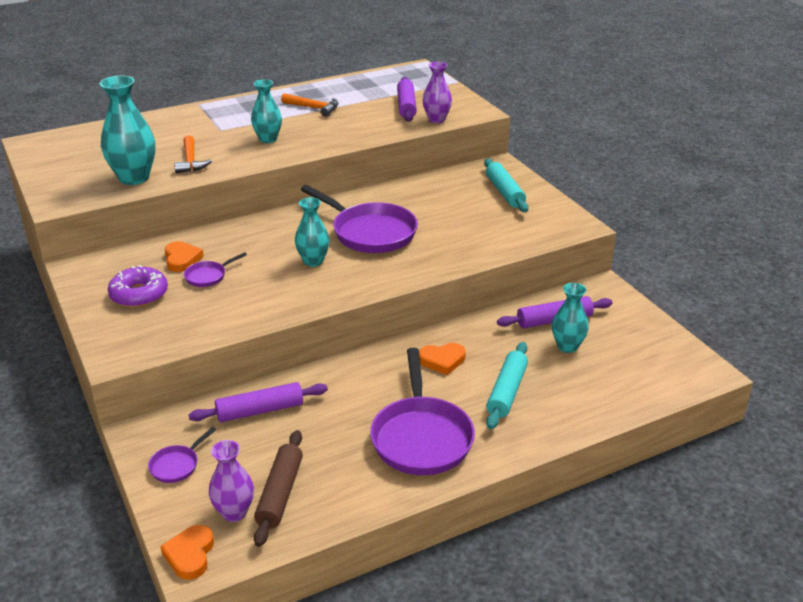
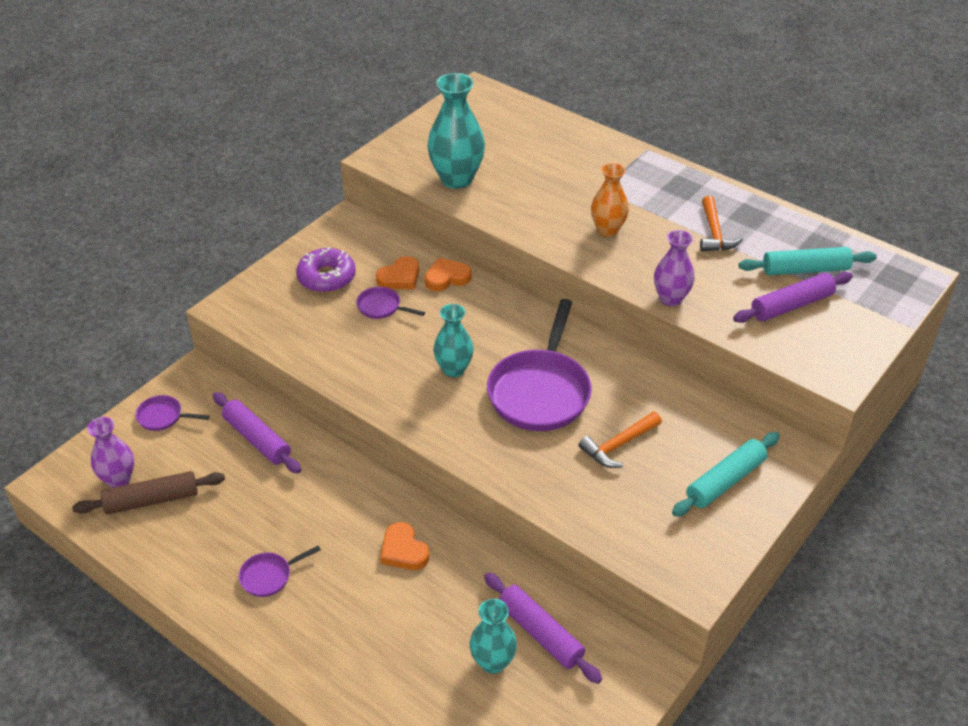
camera: 65 degrees right, 10 degrees up
orange heart [160,525,214,580] -> orange heart moved to [425,258,471,291]
orange hammer [174,135,212,173] -> orange hammer moved to [579,412,662,468]
turquoise vase [251,79,282,143] -> orange vase [591,163,629,237]
purple pan [370,348,475,475] -> purple pan [238,545,321,597], size x0.45
purple vase [422,62,452,123] -> purple vase moved to [654,230,695,306]
turquoise rolling pin [486,342,528,429] -> turquoise rolling pin moved to [739,247,877,275]

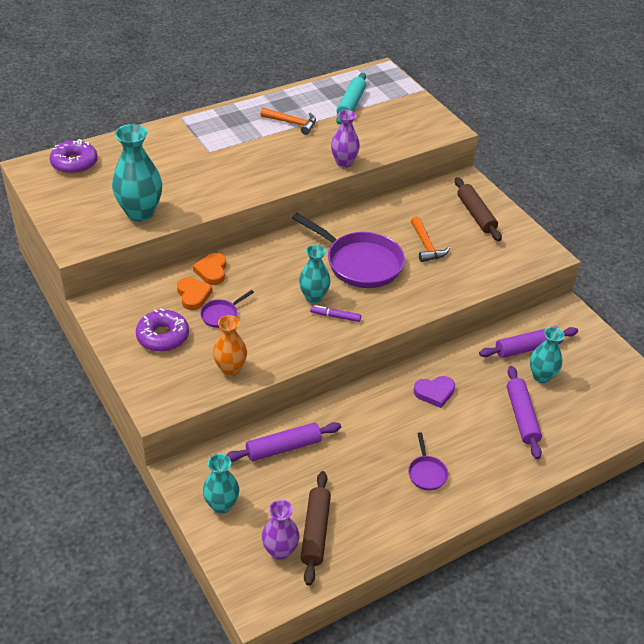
camera: 70 degrees left, 0 degrees up
purple pan [135,395,209,431] -> turquoise vase [203,454,239,514]
orange heart [380,522,429,570] -> purple heart [413,376,455,408]
orange vase [591,163,629,237] -> orange vase moved to [213,315,247,376]
turquoise rolling pin [672,432,780,517] -> brown rolling pin [455,177,502,241]
purple rolling pin [733,272,853,323] -> purple rolling pin moved to [507,366,542,459]
none -> purple donut [49,139,98,174]
none -> purple marker [310,305,361,322]

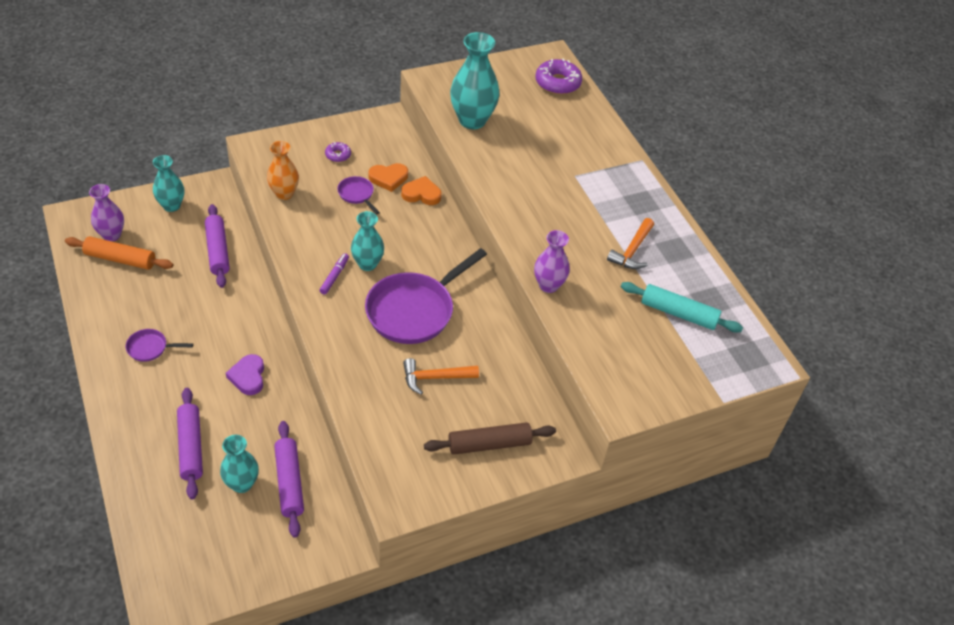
camera: 95 degrees right, 5 degrees up
purple donut [136,309,189,352] -> purple donut [325,142,351,162], size x0.53
brown rolling pin [301,471,331,586] -> orange rolling pin [65,236,173,270]
purple rolling pin [507,366,542,459] -> purple rolling pin turned 75 degrees clockwise [177,388,203,500]

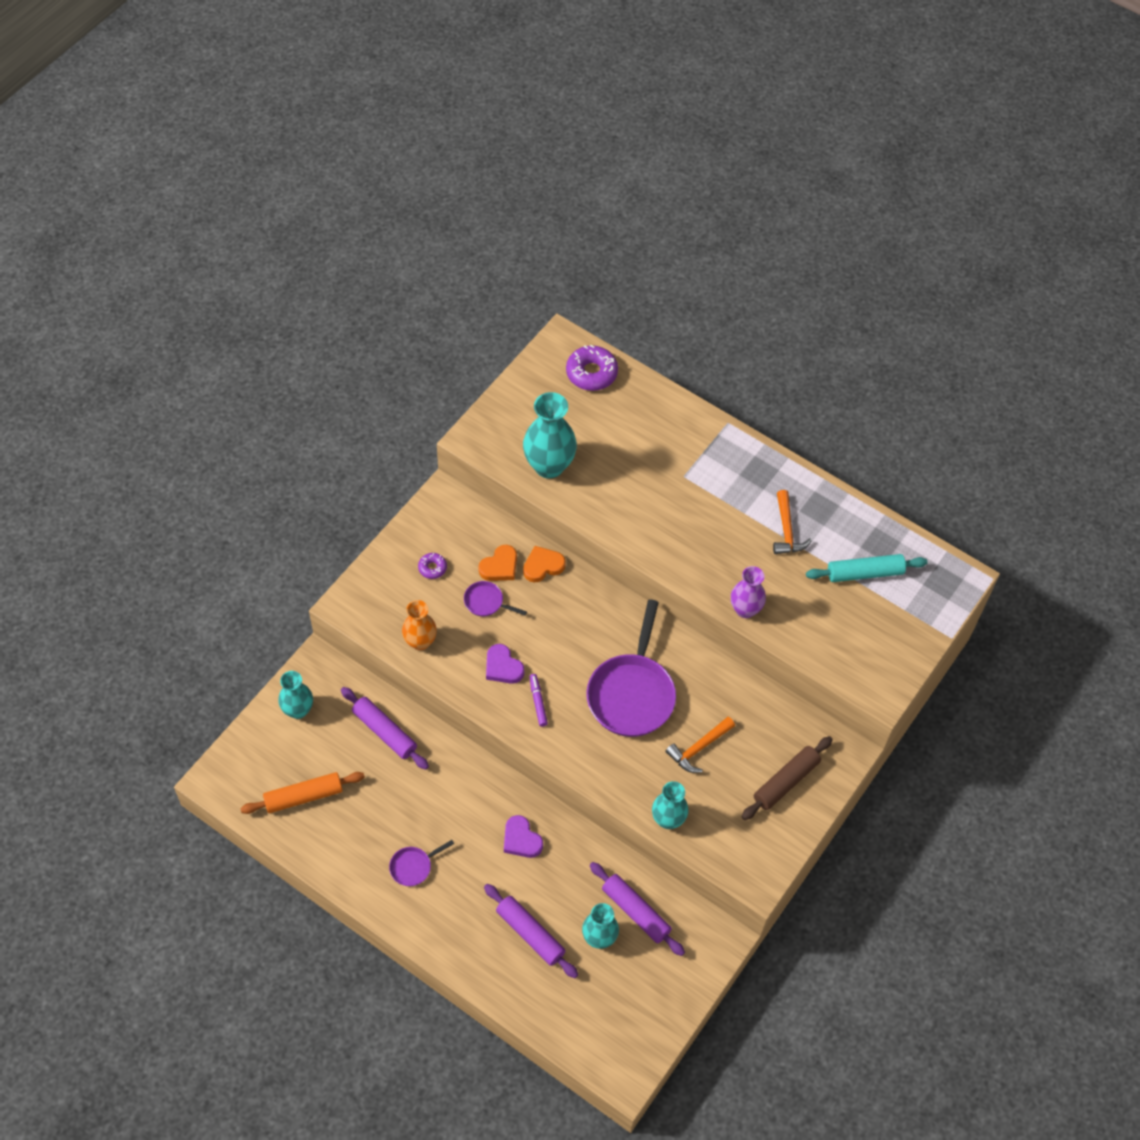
camera: 30 degrees left, 10 degrees up
purple vase [89,184,124,241] -> none
turquoise vase [351,211,384,271] -> turquoise vase moved to [652,781,689,829]
none -> purple heart [486,644,524,684]

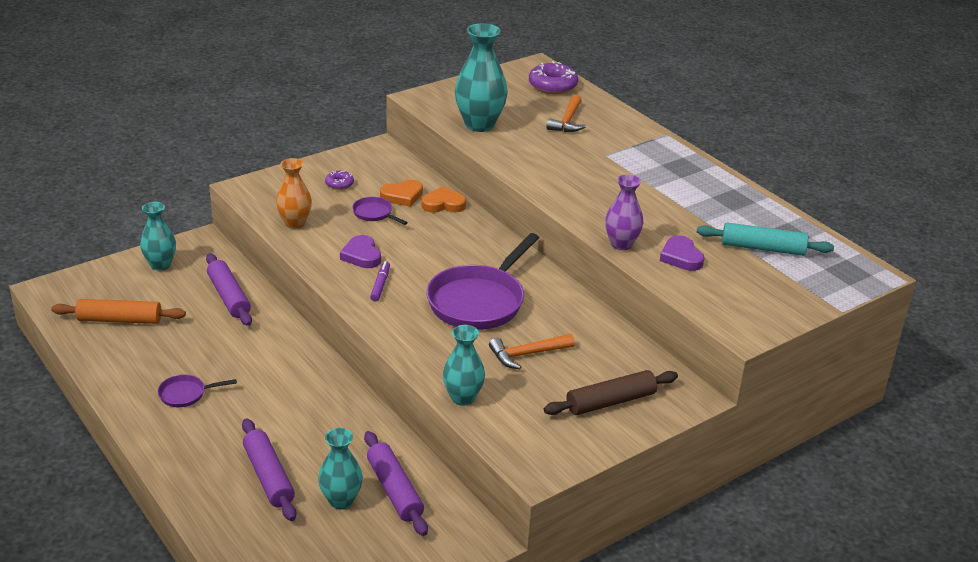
camera: 20 degrees right, 25 degrees down
purple heart [504,815,543,858] -> purple heart moved to [660,235,704,271]
orange hammer [773,490,812,554] -> orange hammer moved to [547,95,586,132]

